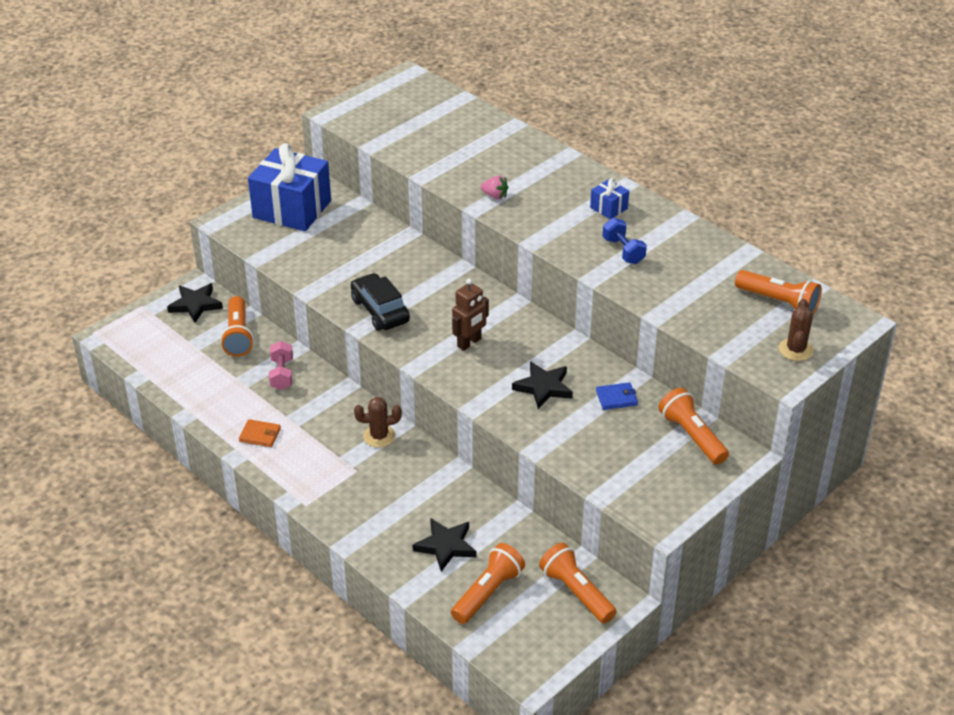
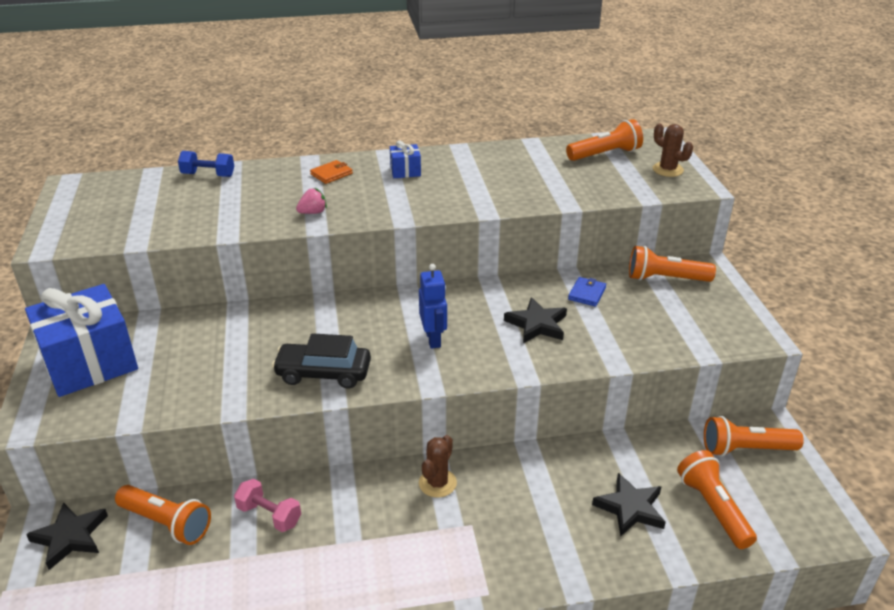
camera: 55 degrees left, 5 degrees down
orange wallet [239,419,281,447] -> orange wallet moved to [310,160,353,184]
brown robot [452,279,489,351] -> blue robot [419,264,447,349]
blue dumbbell [603,218,647,264] -> blue dumbbell moved to [178,151,234,177]

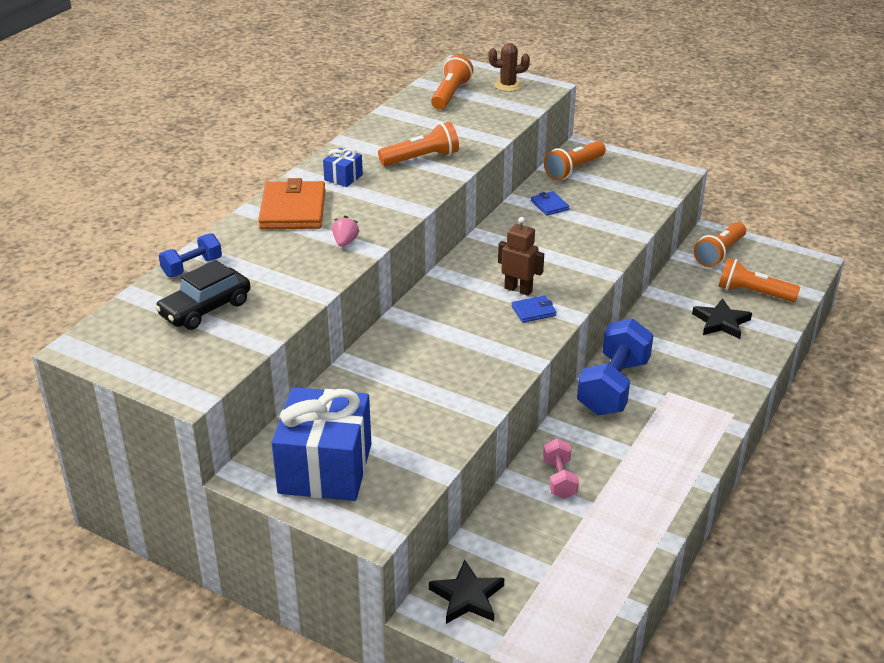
camera: 50 degrees left, 0 degrees up
orange flashlight [115,485,211,545] -> orange flashlight moved to [378,122,459,166]
pink dumbbell [234,479,301,532] -> pink dumbbell turned 75 degrees counterclockwise [543,439,579,499]
black car [272,333,371,389] -> black car moved to [155,260,251,330]
orange wallet [310,160,353,184] -> orange wallet [258,178,325,229], size x2.07
blue robot [419,264,447,349] -> brown robot [498,217,544,296]
brown cactus [419,435,457,498] -> blue dumbbell [577,318,654,416]
black star [504,297,567,343] -> none
none -> blue wallet [512,295,556,323]

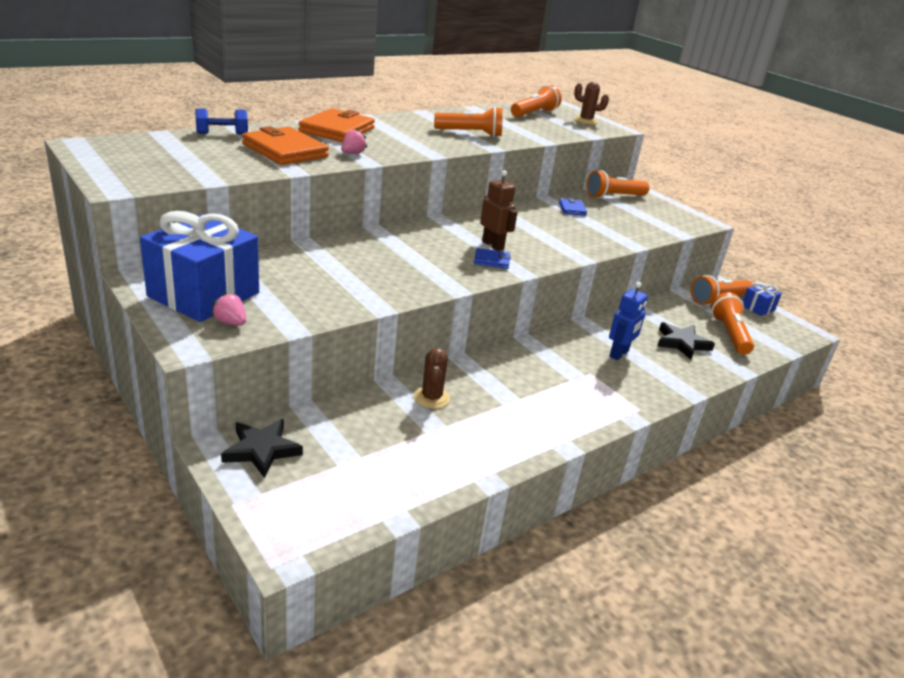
camera: 20 degrees right, 5 degrees down
black car [155,260,251,330] -> none
blue gift [323,148,363,187] -> blue gift moved to [742,282,782,316]
pink dumbbell [543,439,579,499] -> brown cactus [414,348,450,409]
blue dumbbell [577,318,654,416] -> none
orange flashlight [718,258,800,302] -> orange flashlight turned 45 degrees clockwise [711,292,754,355]
none -> pink strawberry [211,292,246,325]
none -> orange wallet [242,126,329,165]
none -> blue robot [609,282,648,360]

